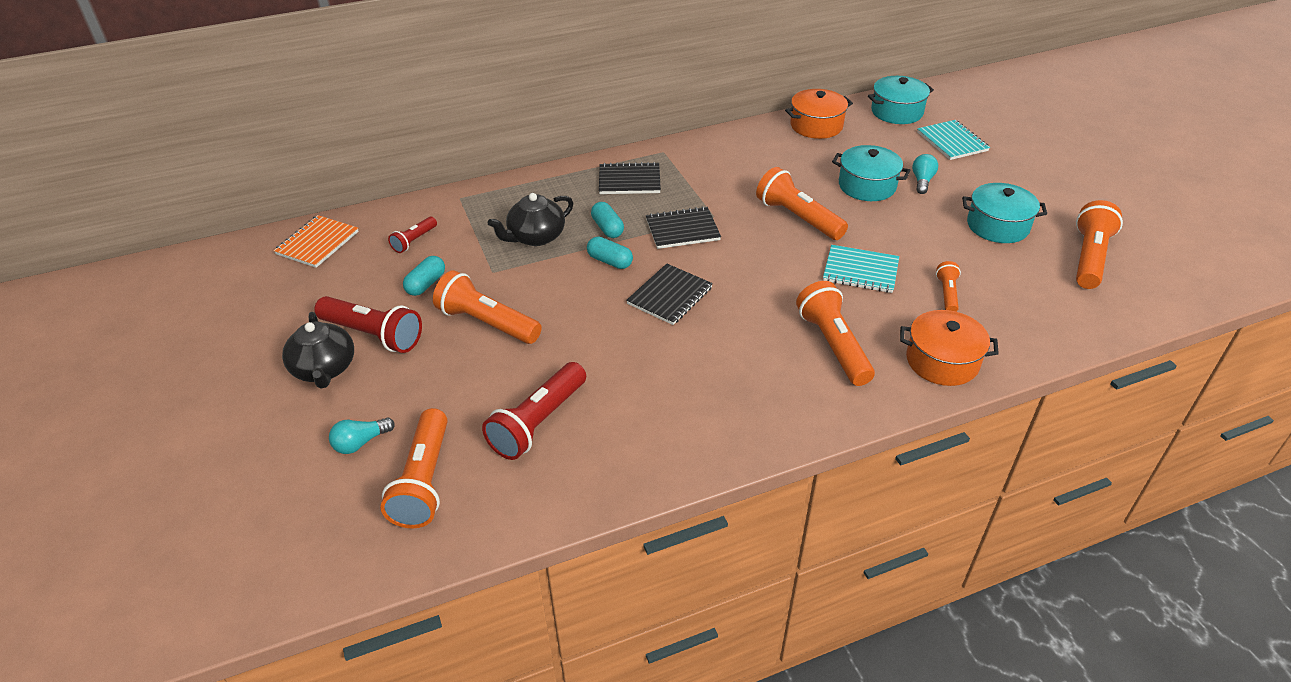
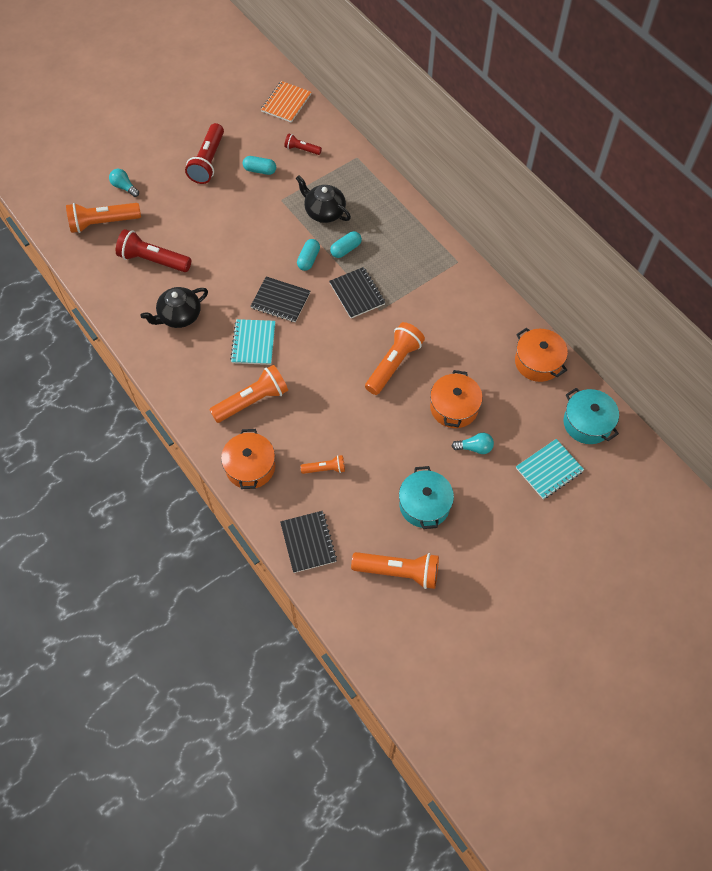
camera: 75 degrees right, 20 degrees up
orange notebook [273,215,359,268] -> orange notebook turned 75 degrees counterclockwise [261,81,311,123]
black teapot [282,312,354,389] -> black teapot moved to [140,287,208,328]
orange flashlight [433,270,542,344] -> none
black notebook [599,162,661,194] -> black notebook moved to [280,511,337,573]
turquoise notebook [823,245,899,293] -> turquoise notebook moved to [230,319,276,365]
turquoise pot [832,145,911,201] -> orange pot [430,370,483,428]

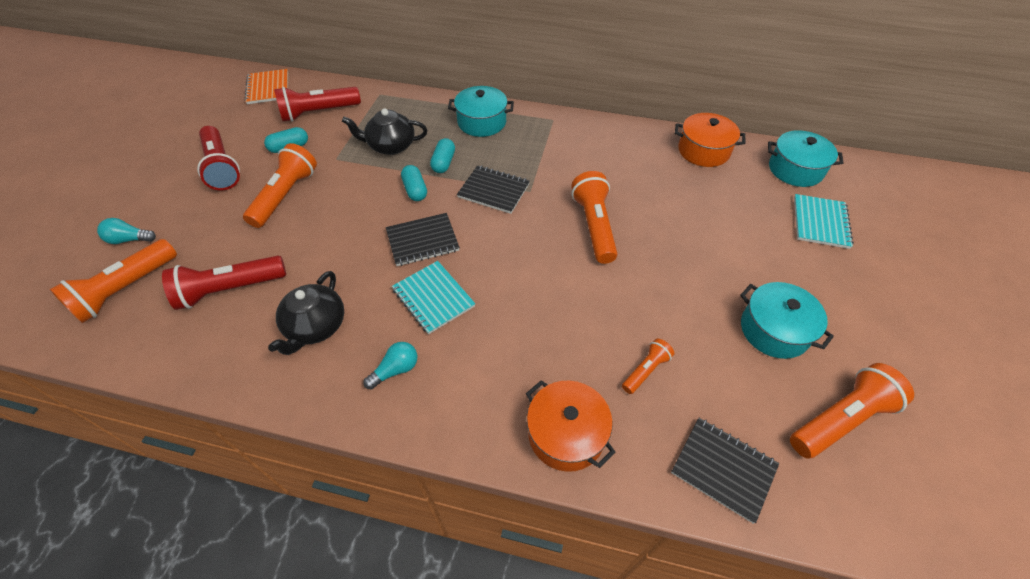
camera: 40 degrees left, 10 degrees down
orange flashlight [209,365,288,423] -> orange flashlight moved to [243,143,317,228]
red flashlight [284,133,322,155] -> red flashlight [274,87,361,122], size x1.86
orange pot [430,370,483,428] -> none
turquoise light bulb [452,433,494,454] -> turquoise light bulb moved to [363,342,417,390]
none -> turquoise pot [448,86,514,137]

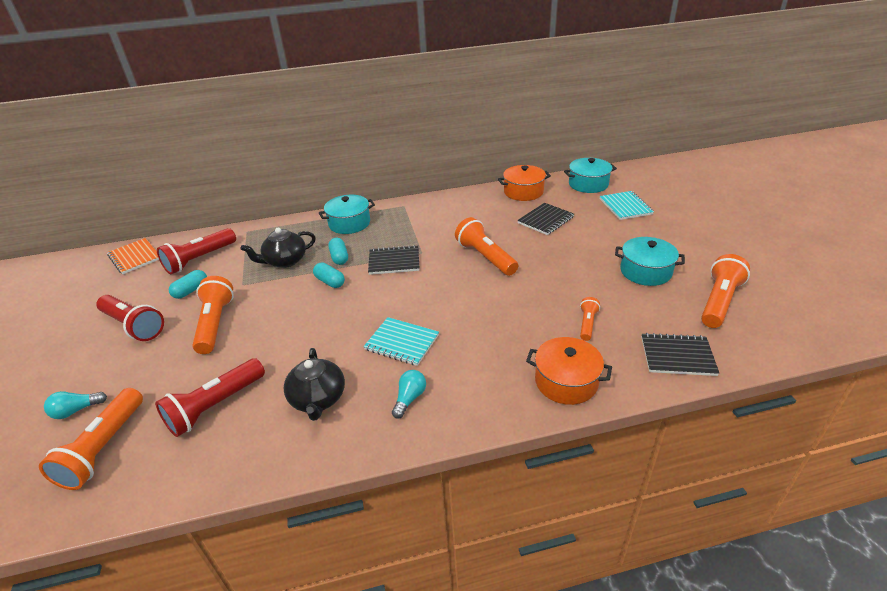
camera: 25 degrees left, 15 degrees down
black notebook [386,213,460,266] -> black notebook moved to [517,203,574,235]

